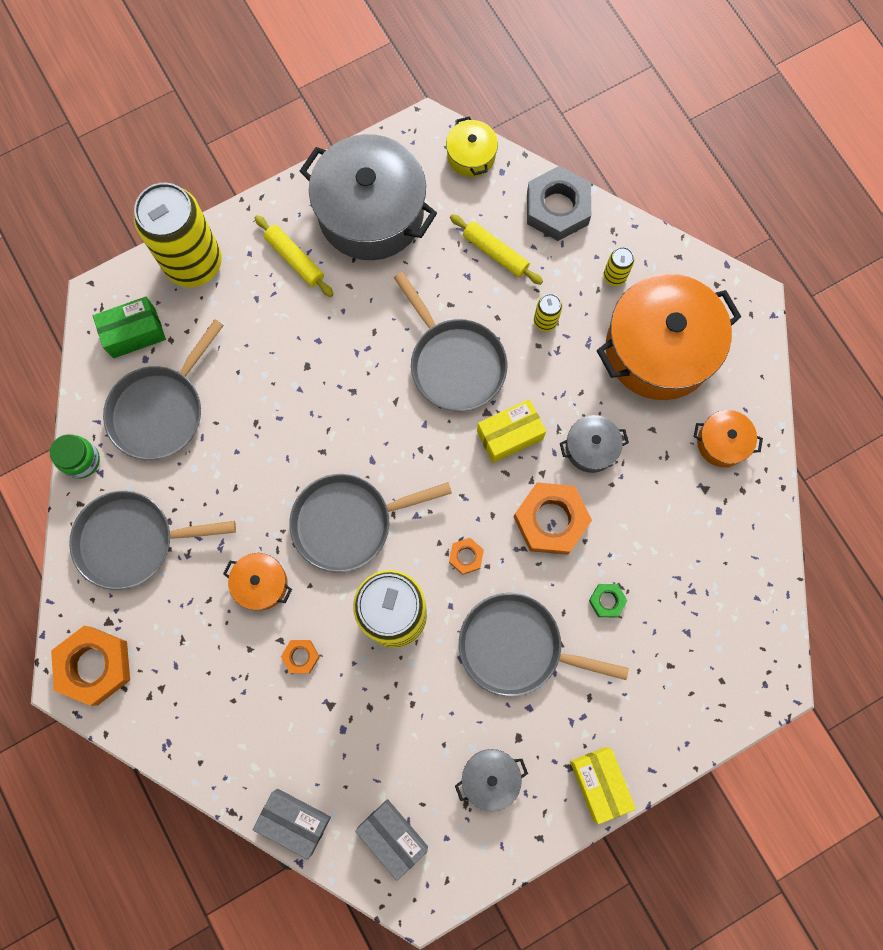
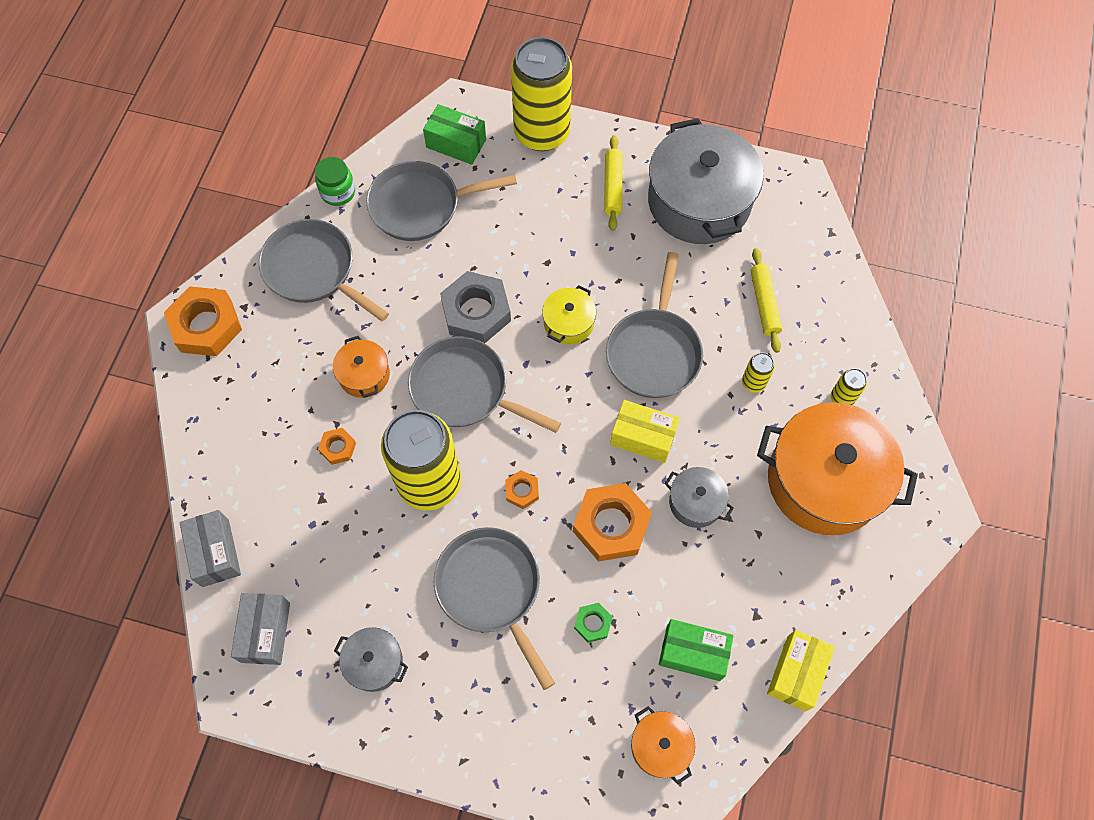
camera: 45 degrees right, 10 degrees down
yellow pot [446,116,498,177] -> yellow pot moved to [542,285,596,345]
grey nut [527,166,591,241] -> grey nut moved to [440,271,511,343]
yellow box [570,747,636,824] -> yellow box moved to [767,630,835,711]
orange pot [694,410,763,467] -> orange pot moved to [631,706,695,784]
none -> green box [659,619,734,681]

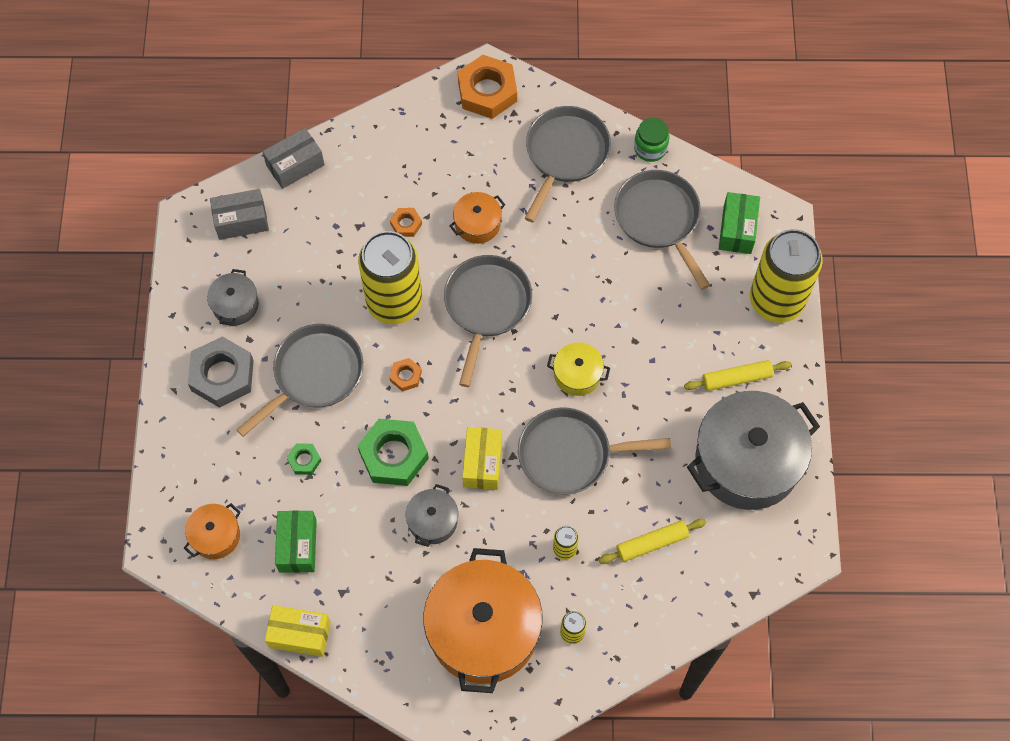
camera: 75 degrees right, 0 degrees up
grey nut [440,271,511,343] -> grey nut moved to [188,336,254,408]
orange nut [573,483,652,561] -> green nut [358,419,429,486]

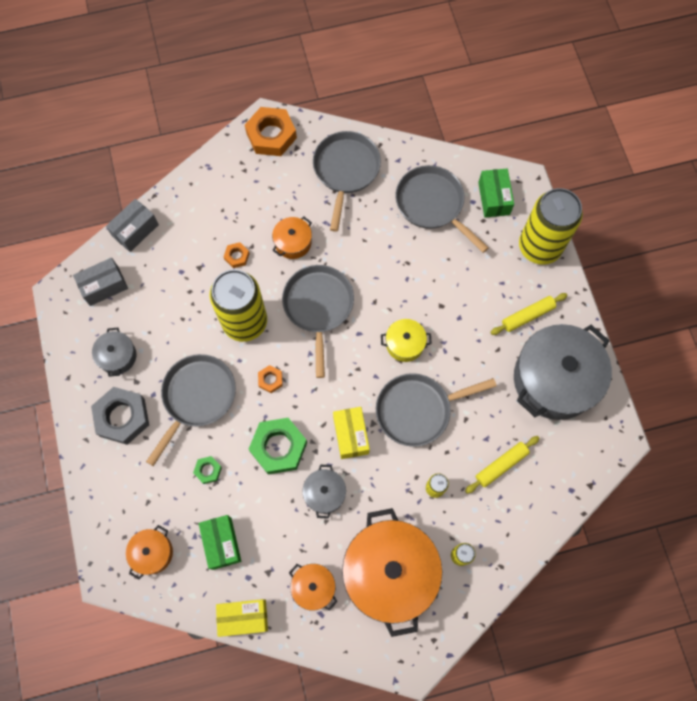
camera: 15 degrees left, 5 degrees up
green jar [634,118,669,162] -> none
none -> orange pot [289,564,338,611]

